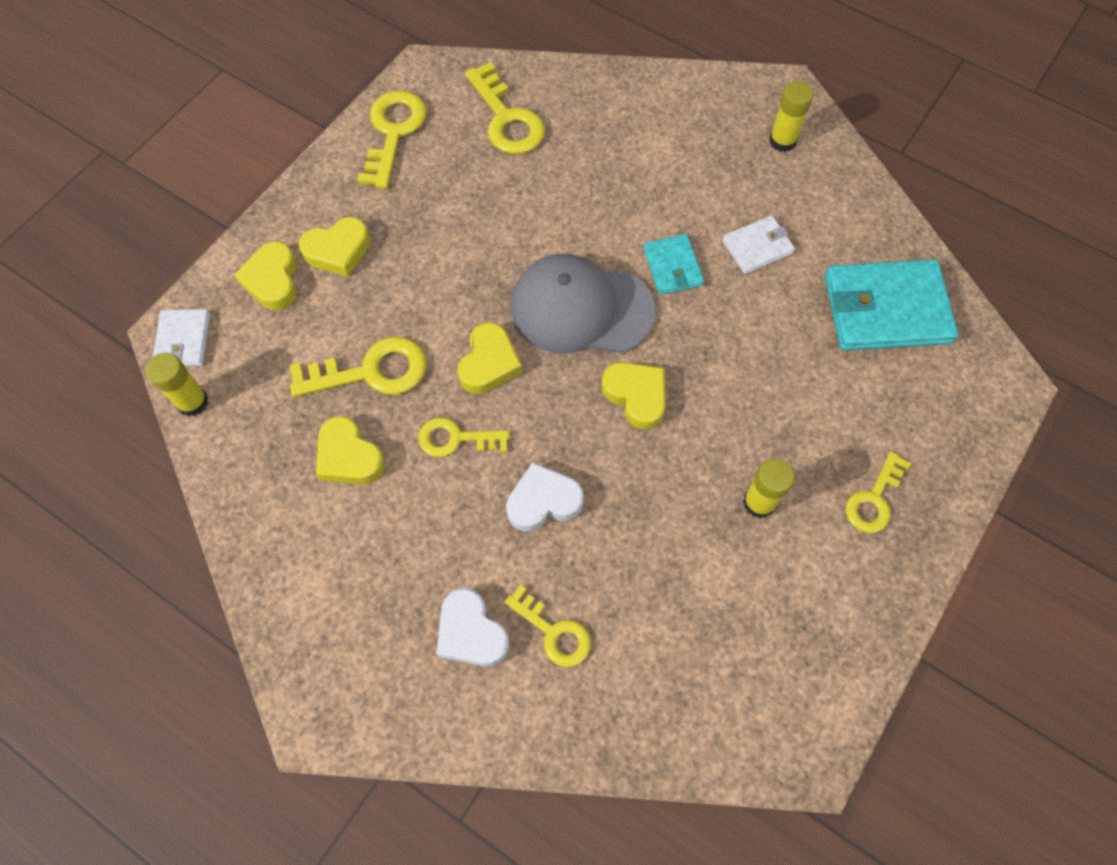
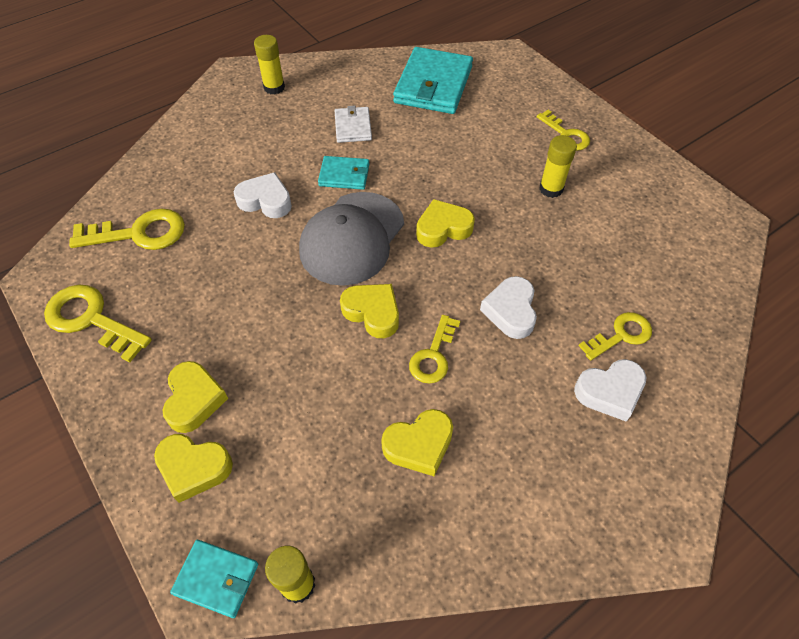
camera: 70 degrees left, 10 degrees down
white wallet [153,309,210,366] -> turquoise wallet [170,540,258,618]
yellow key [290,337,427,397] -> none
none -> white heart [234,172,292,218]

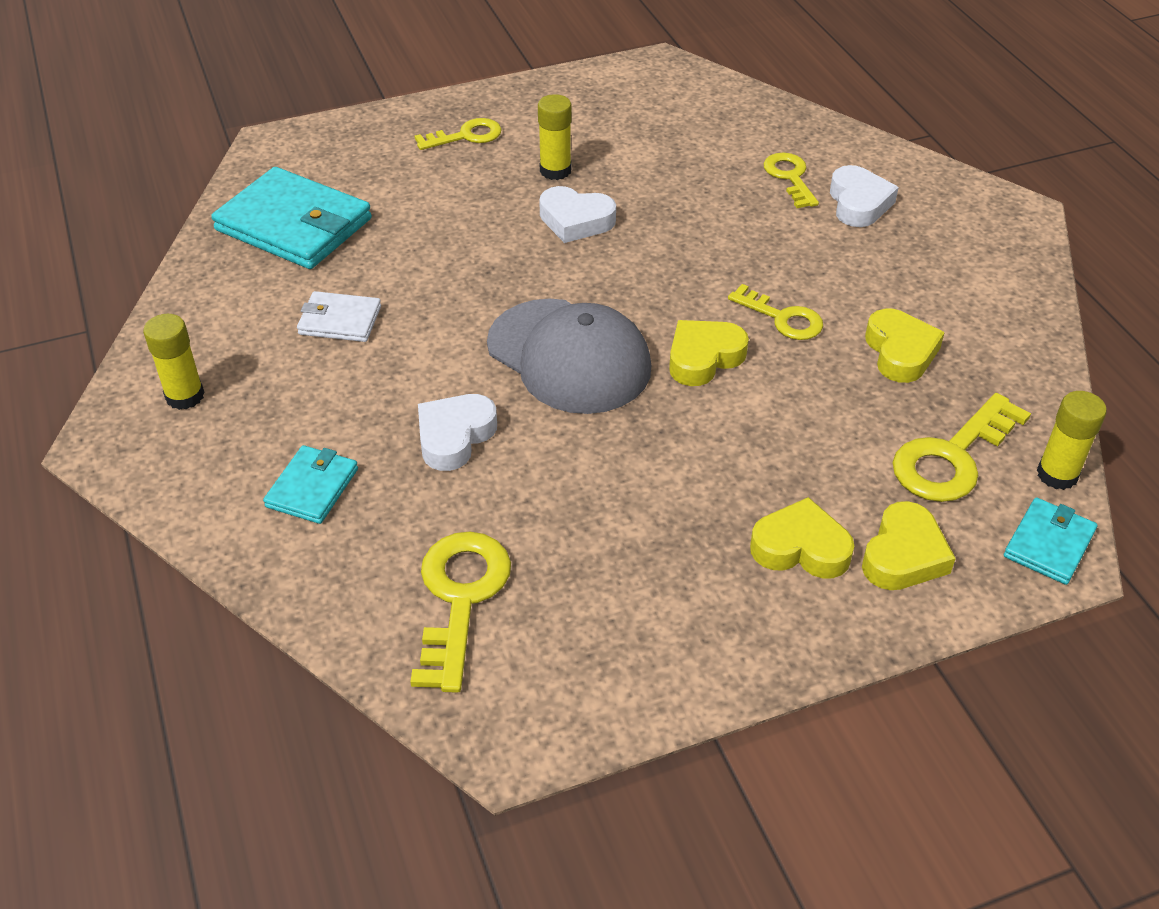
camera: 75 degrees left, 10 degrees down
yellow key [44,285,152,363] -> yellow key moved to [893,393,1031,502]
turquoise wallet [318,156,369,190] -> turquoise wallet moved to [263,445,358,524]
yellow heart [416,199,475,248] -> none
white heart [480,276,537,339] -> white heart moved to [539,186,616,243]

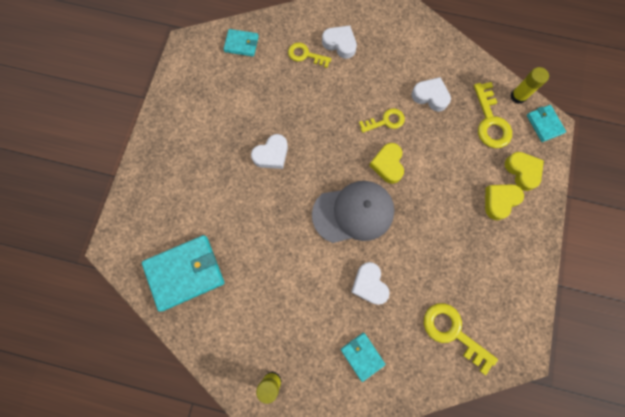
camera: 55 degrees left, 30 degrees up
white wallet [297,291,381,342] -> none
yellow key [415,118,502,150] -> none
yellow glue stick [538,94,572,180] -> none
yellow heart [865,308,945,383] -> white heart [411,77,451,112]
none -> turquoise wallet [224,29,259,57]

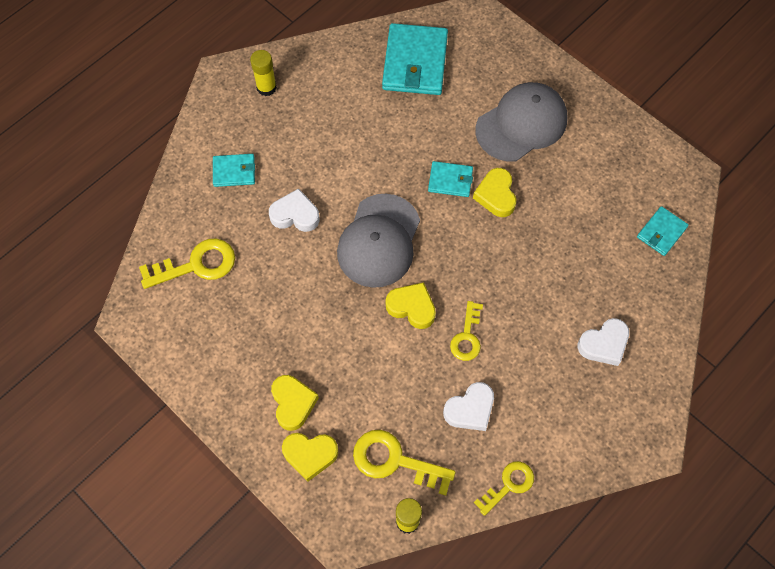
camera: 120 degrees right, 10 degrees down
white heart [251,134,288,169] -> yellow heart [473,168,516,217]
yellow key [288,43,331,68] -> yellow key moved to [474,461,534,516]
turquoise wallet [527,105,566,142] -> turquoise wallet moved to [428,161,473,197]
none -> grey cap [475,82,568,161]

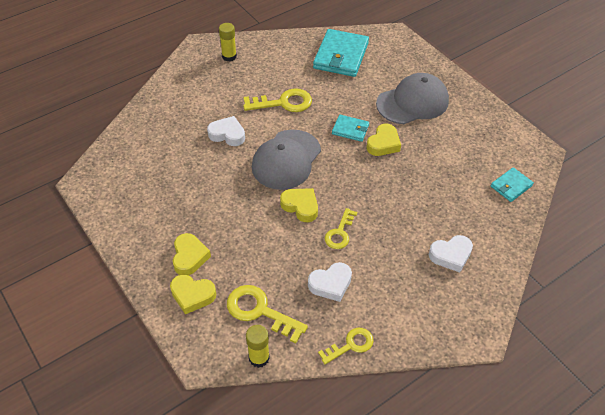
camera: 10 degrees right, 15 degrees down
yellow key [139,239,235,289] -> yellow key moved to [243,88,312,112]
turquoise wallet [213,154,255,187] -> none
yellow heart [473,168,516,217] -> yellow heart turned 150 degrees counterclockwise [367,124,401,156]

